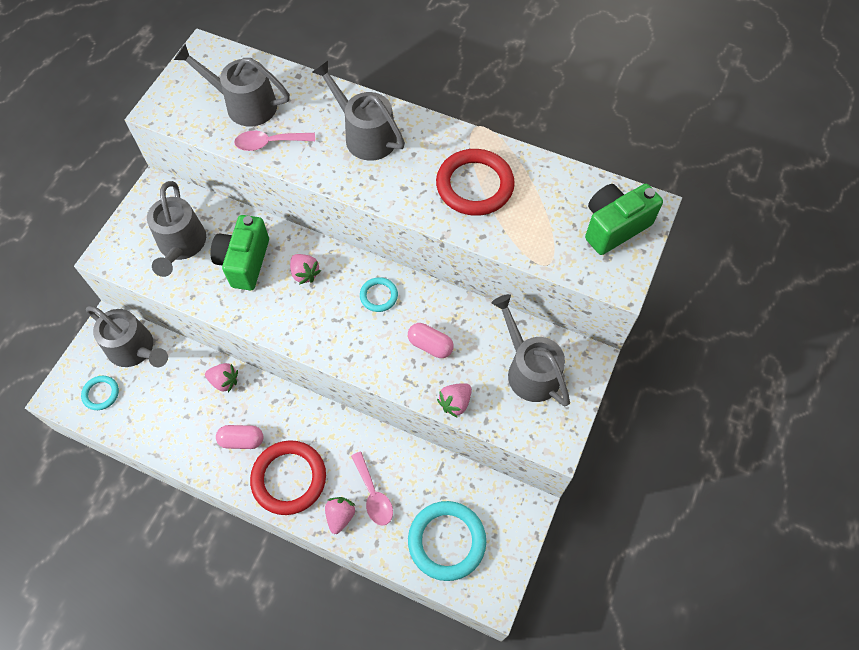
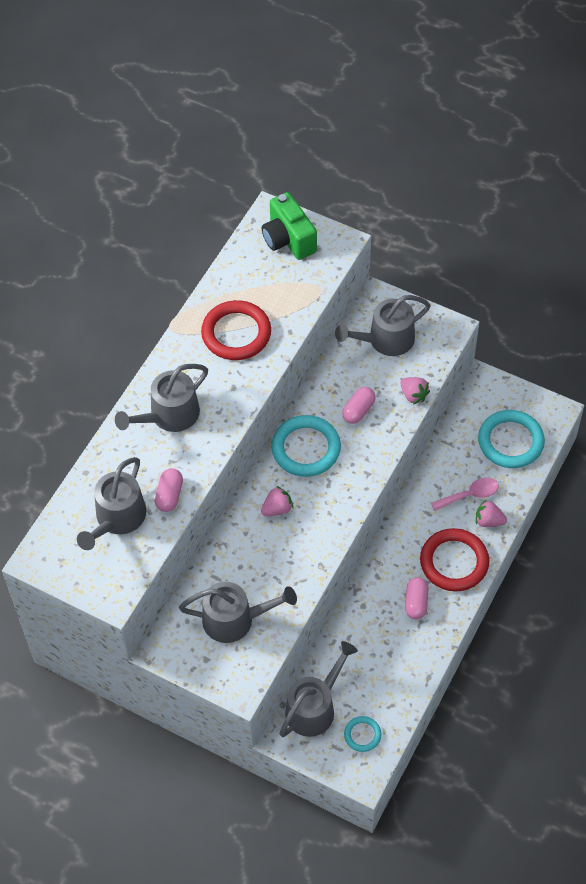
camera: 85 degrees left, 5 degrees down
pink strawberry [205,363,238,392] -> none
green camera [210,215,269,290] -> none
pink spoon [234,131,315,151] -> pink capsule [155,468,183,512]
turquoise ring [360,277,398,312] -> turquoise ring [271,415,341,477], size x1.95

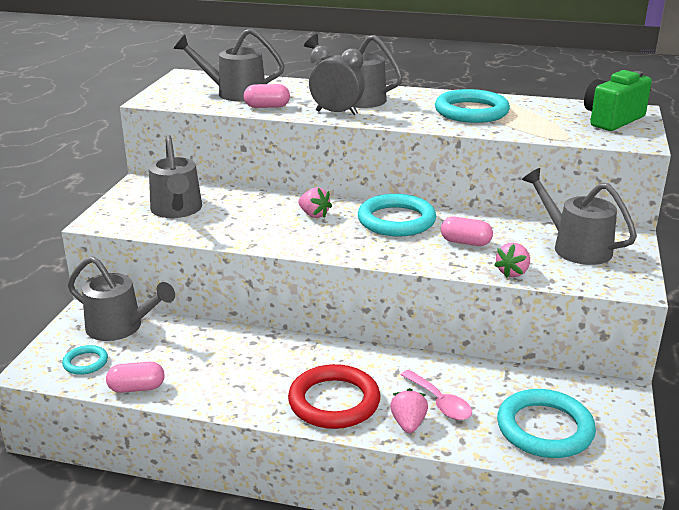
camera: 75 degrees right, 30 degrees down
red ring [201,300,271,360] -> turquoise ring [435,89,510,123]
pink capsule [405,577,428,620] -> pink capsule moved to [106,362,165,393]
none -> grey clock [309,46,365,115]

